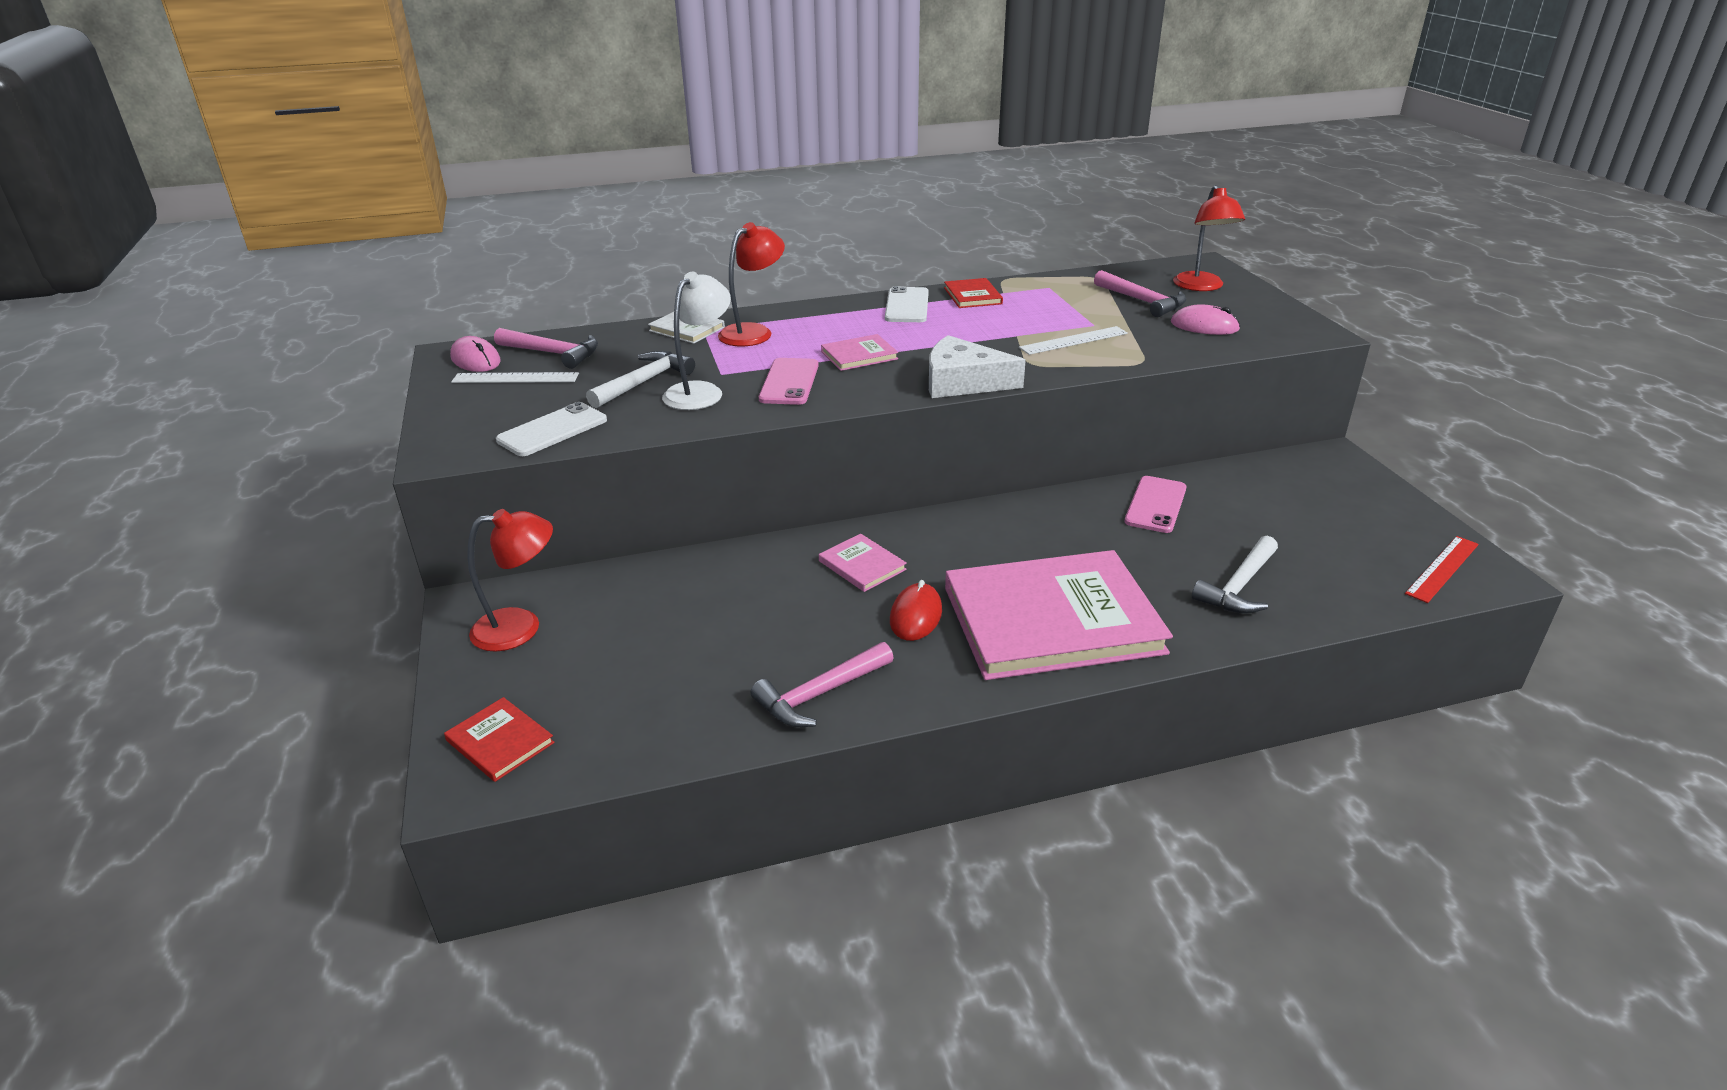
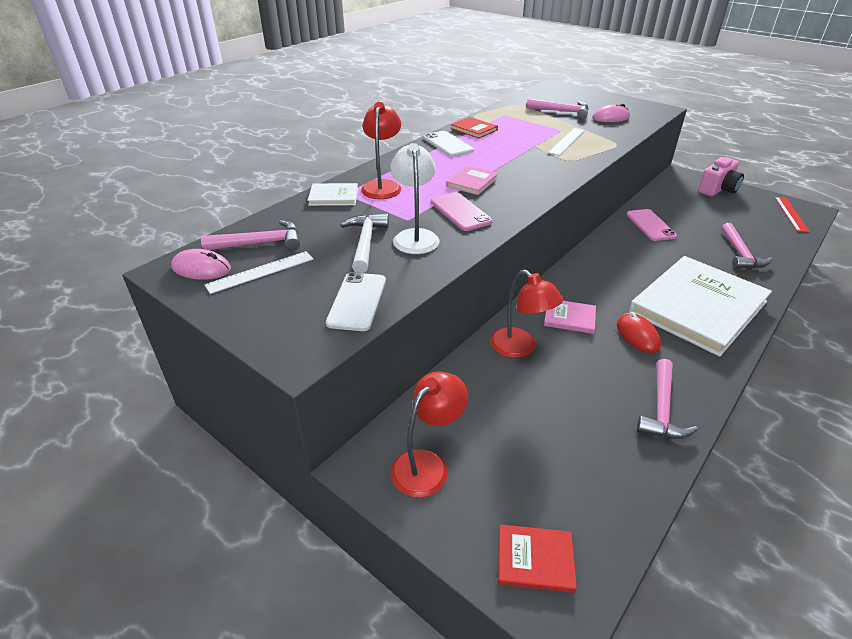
camera: 35 degrees left, 5 degrees up
white cheese [929,335,1026,398] -> none
pink book [945,550,1173,680] -> white book [629,256,772,357]
red lamp [1173,185,1245,291] -> red lamp moved to [490,270,563,358]
white hammer [1192,536,1278,614] -> pink hammer [721,223,773,269]
none -> pink camera [698,157,744,196]

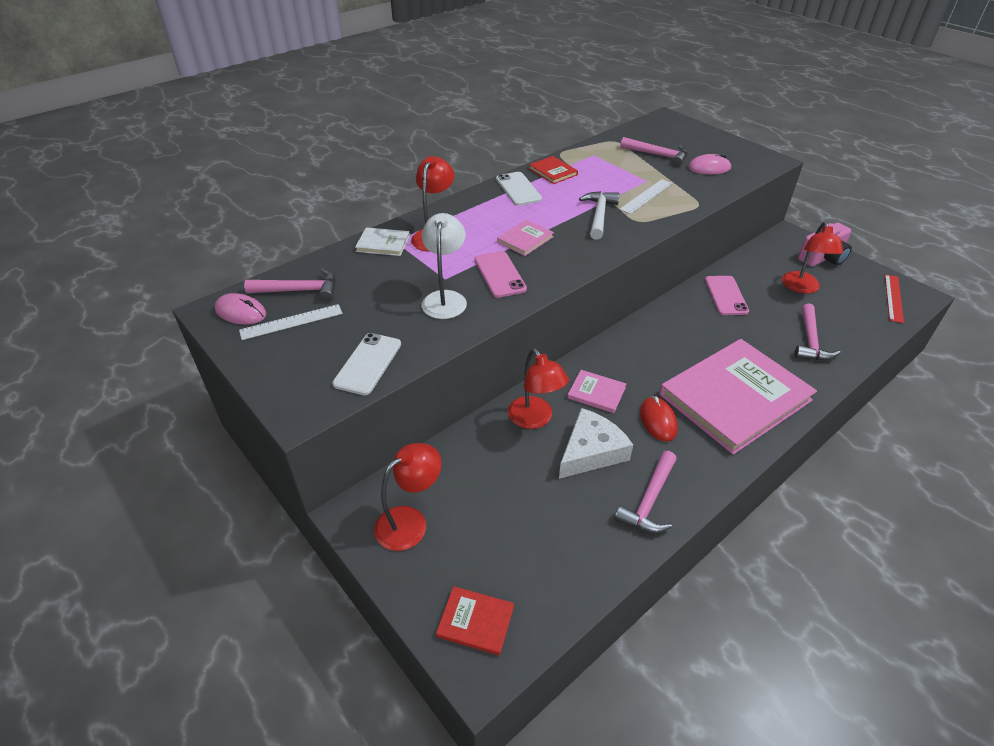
camera: 10 degrees right, 5 degrees up
white hammer [341,214,389,273] -> white hammer moved to [579,191,620,240]
white book [629,256,772,357] -> pink book [659,339,817,455]
none -> white cheese [559,408,633,479]
none -> red lamp [782,222,844,294]

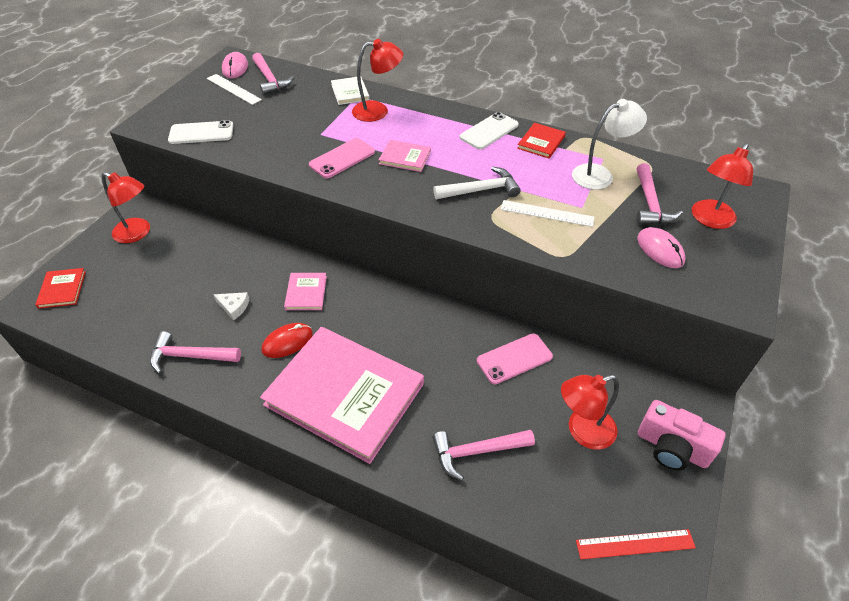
camera: 65 degrees right, 5 degrees up
white lamp [422,213,467,319] -> white lamp moved to [572,99,647,189]
red lamp [508,348,569,429] -> red lamp moved to [692,143,753,229]
white cheese [559,408,633,479] -> white cheese [213,292,250,320], size x0.51

